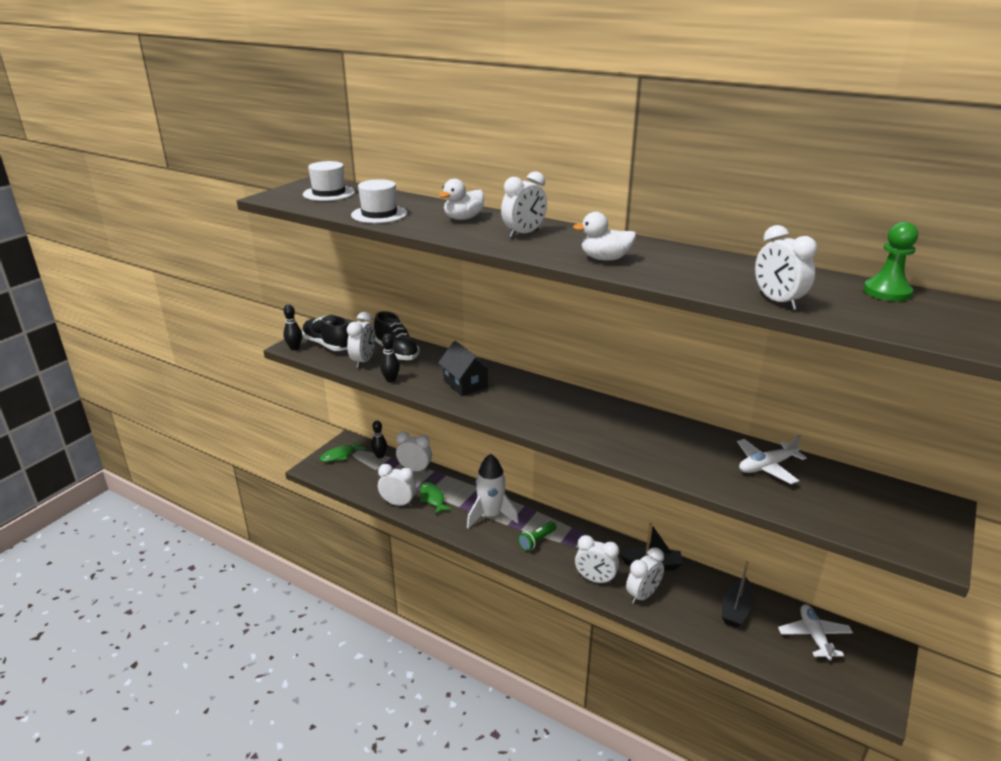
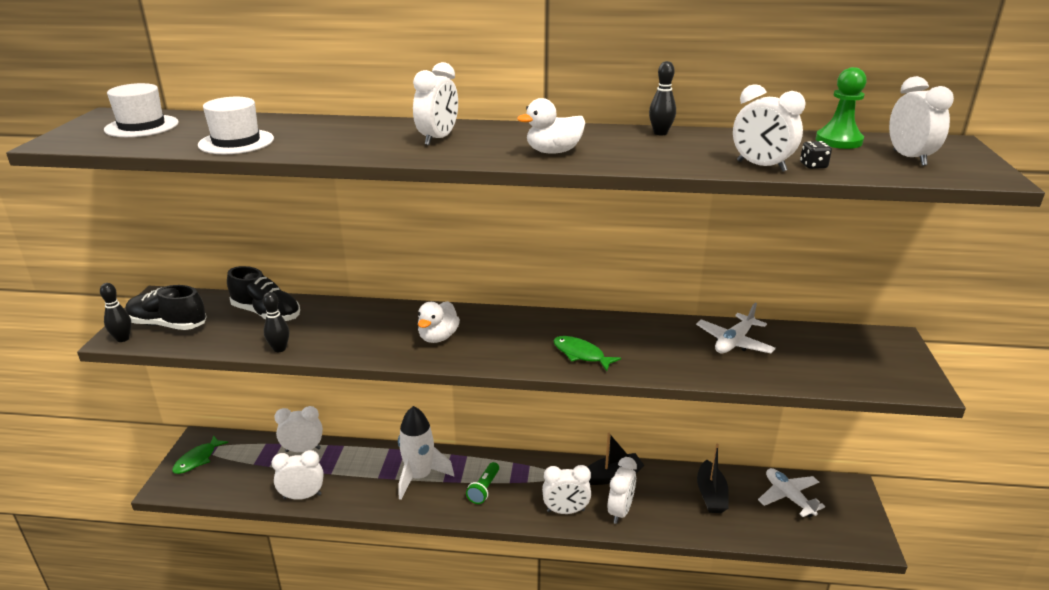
camera: 25 degrees left, 0 degrees up
white clock [347,312,375,368] -> white clock moved to [889,76,954,166]
black bowling pin [371,420,387,458] -> black bowling pin moved to [649,61,676,136]
green fish [420,482,452,515] -> green fish moved to [554,336,621,371]
white duck [438,179,484,220] -> white duck moved to [418,301,460,343]
black house [438,341,492,396] -> none
none -> black dice [800,141,832,169]

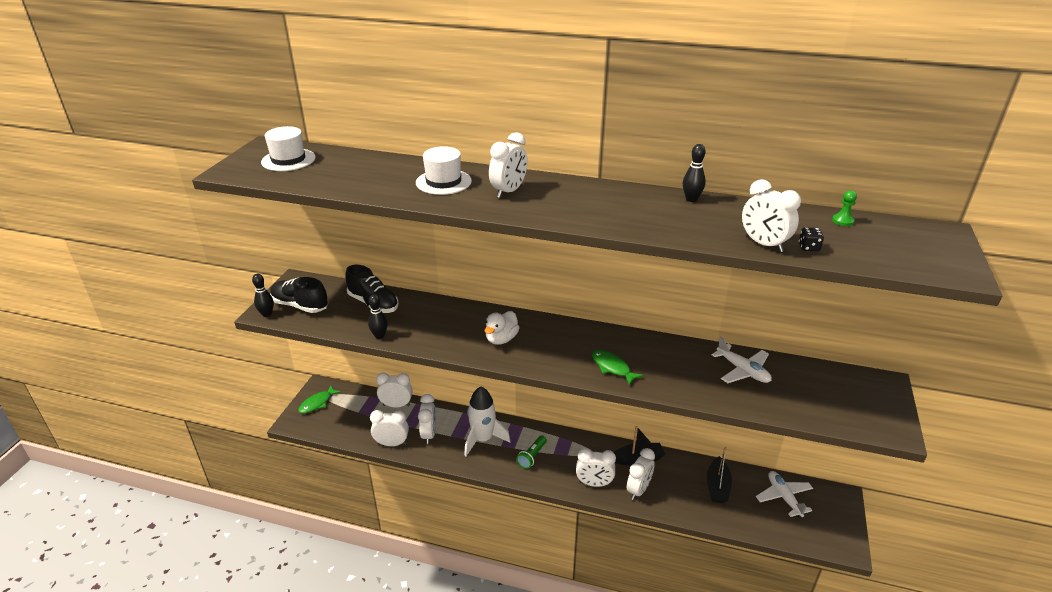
camera: 10 degrees right, 5 degrees up
white hat [198,97,274,154] -> white hat moved to [416,146,472,195]
white duck [517,98,585,154] -> none
white plane [696,303,776,353] -> white plane turned 90 degrees counterclockwise [712,336,772,383]
green pawn [816,67,867,149] -> green pawn [832,190,857,226], size x0.54
white clock [889,76,954,166] -> white clock moved to [418,394,436,444]

